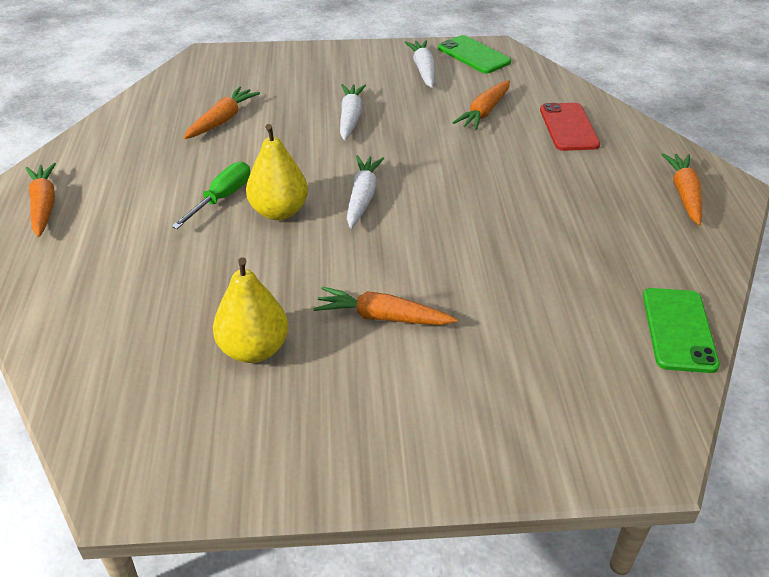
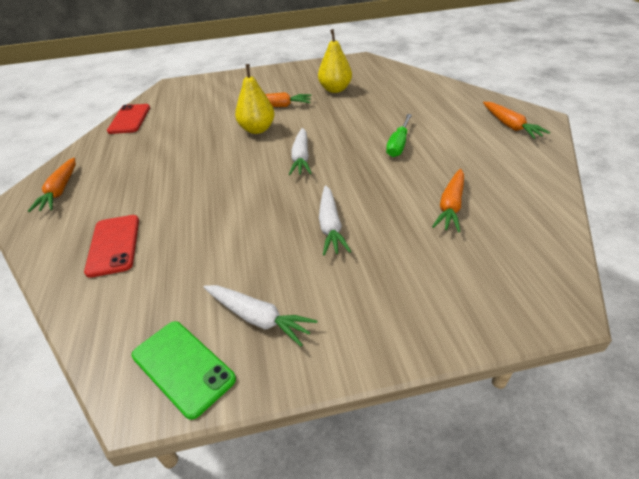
camera: 175 degrees right, 0 degrees up
yellow pear [246,124,308,220] -> yellow pear moved to [235,64,275,134]
white carrot [405,40,435,88] -> white carrot turned 45 degrees counterclockwise [204,285,317,346]
orange carrot [452,80,510,131] -> none
green phone [643,288,720,373] -> red phone [107,104,150,134]

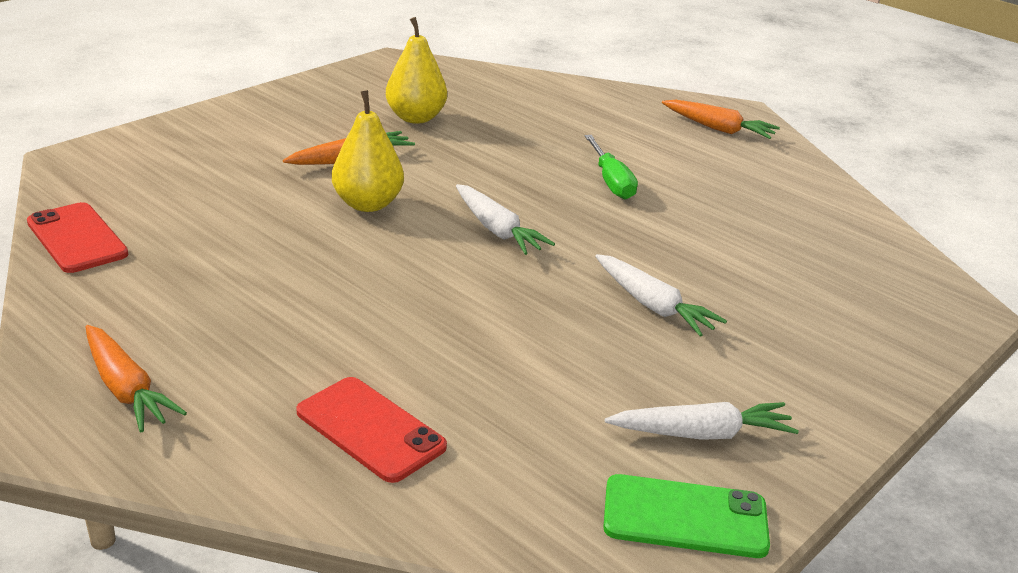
camera: 40 degrees left, 10 degrees down
orange carrot [432,169,464,233] -> none

